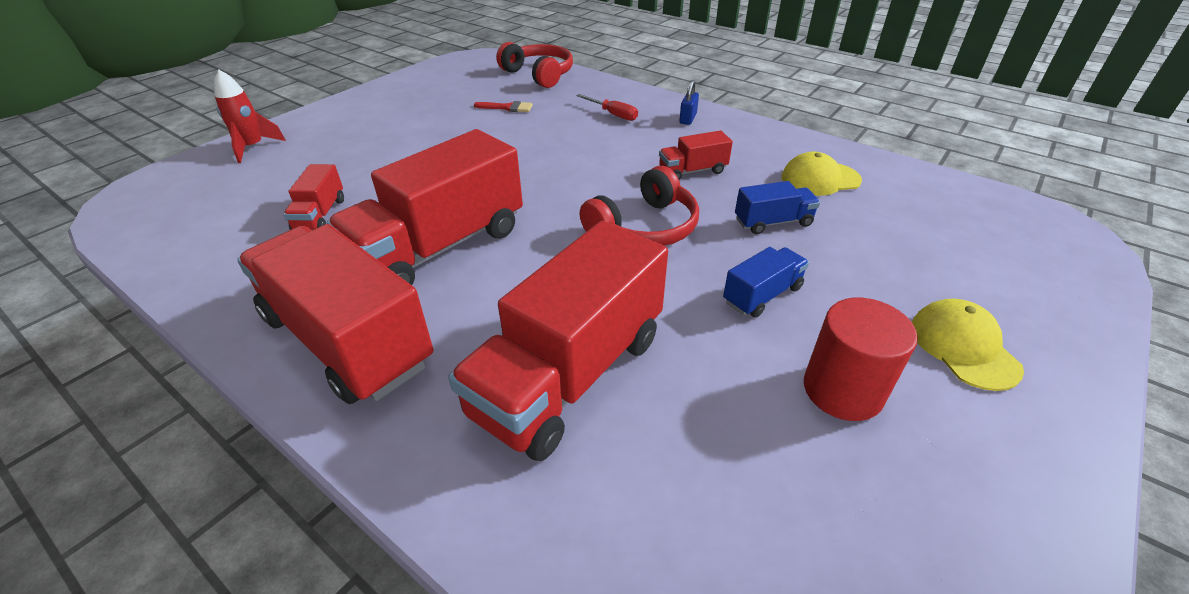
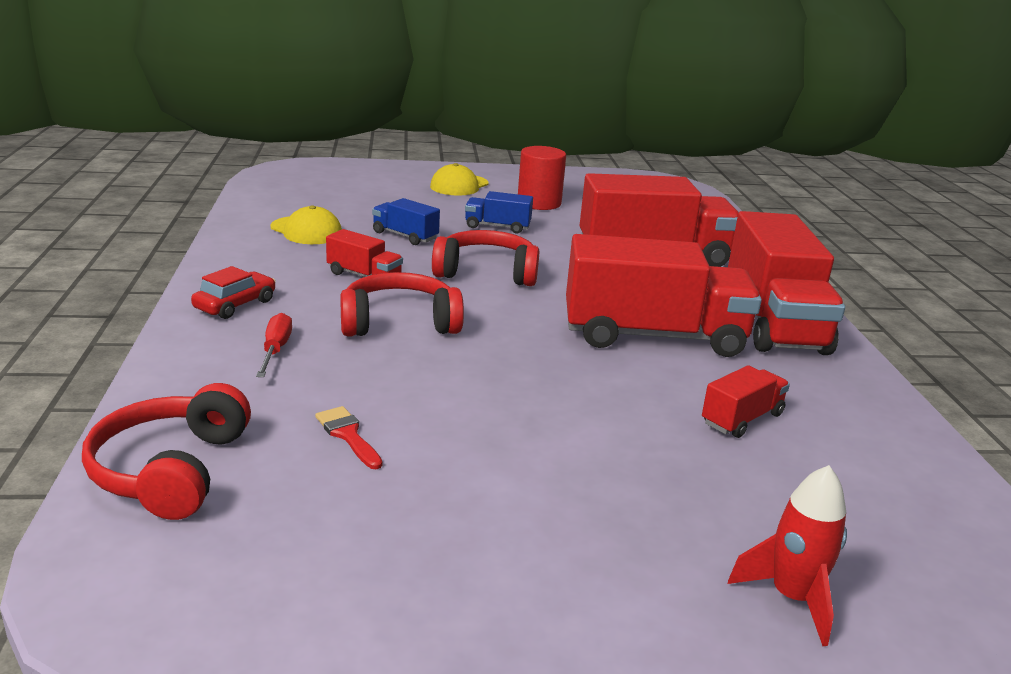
camera: 135 degrees left, 15 degrees down
blue padlock [679,80,699,125] -> red car [191,266,276,319]
none -> red headphones [341,272,464,336]

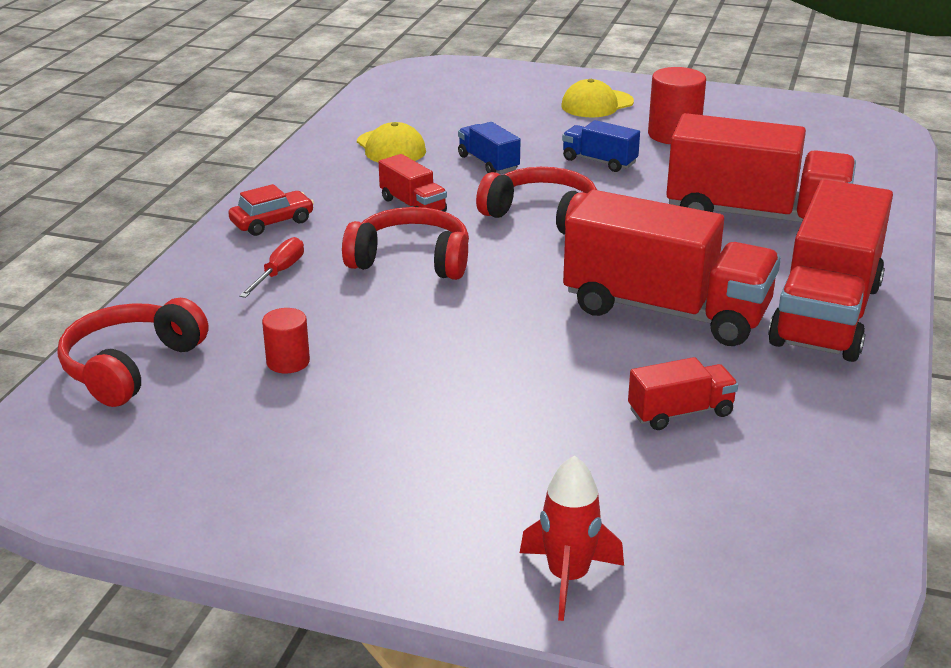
camera: 25 degrees right, 5 degrees up
red brush [315,406,382,469] -> red cylinder [262,308,310,373]

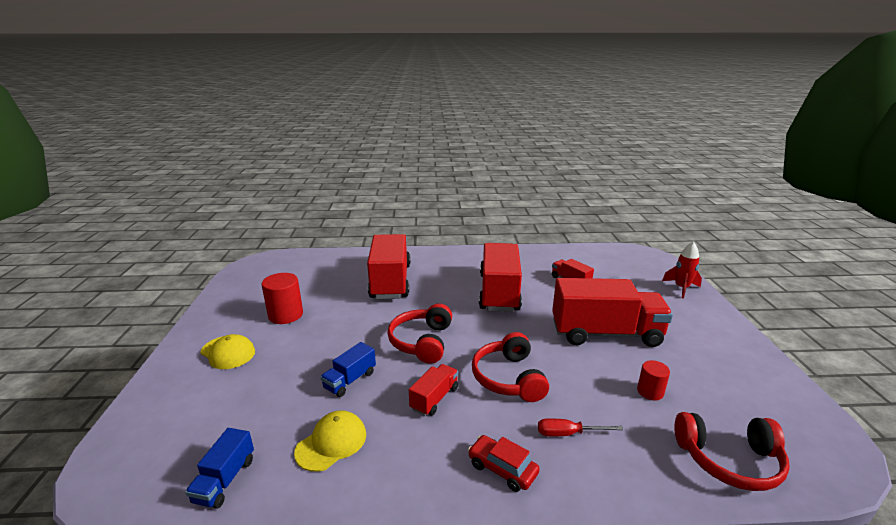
camera: 110 degrees left, 5 degrees down
blue truck [562,120,640,172] -> blue truck moved to [185,428,254,509]
red truck [768,179,893,362] -> red truck moved to [552,278,673,347]

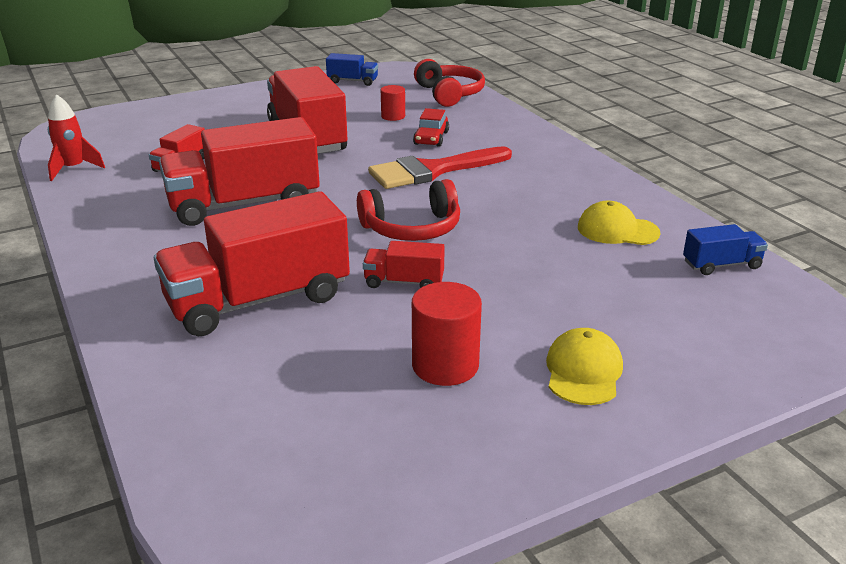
camera: 115 degrees left, 5 degrees up
blue truck [320,342,376,397] -> blue truck moved to [326,53,378,86]
red truck [409,364,458,416] -> red truck moved to [363,241,445,288]
red car [468,435,540,492] -> red car moved to [413,108,449,147]
red headphones [472,332,549,402] -> red brush [368,146,512,189]
red screwdriver [538,418,623,436] -> none
red rocket [662,241,702,299] -> red rocket moved to [48,94,105,181]

